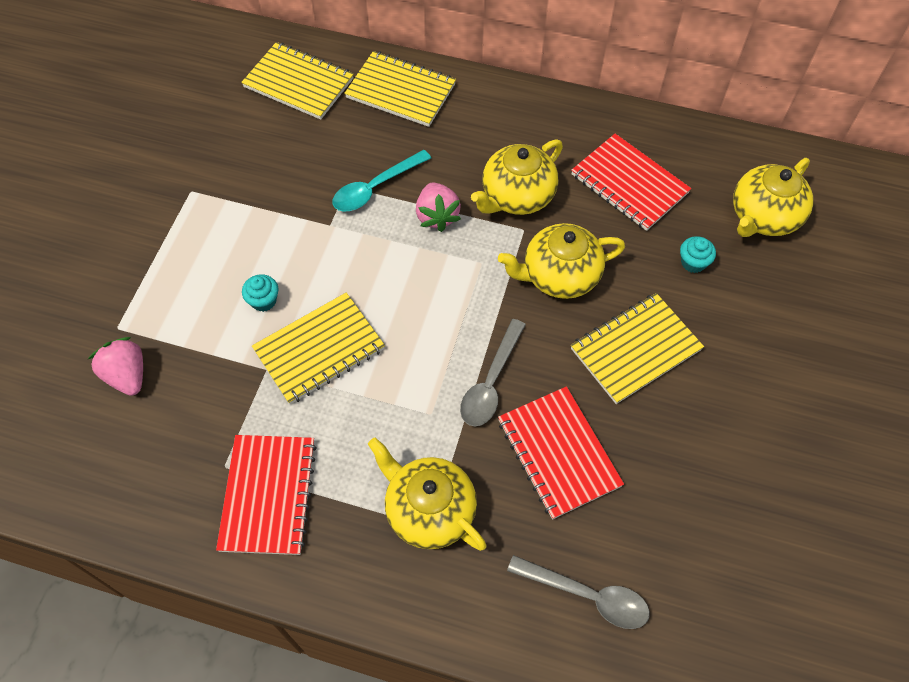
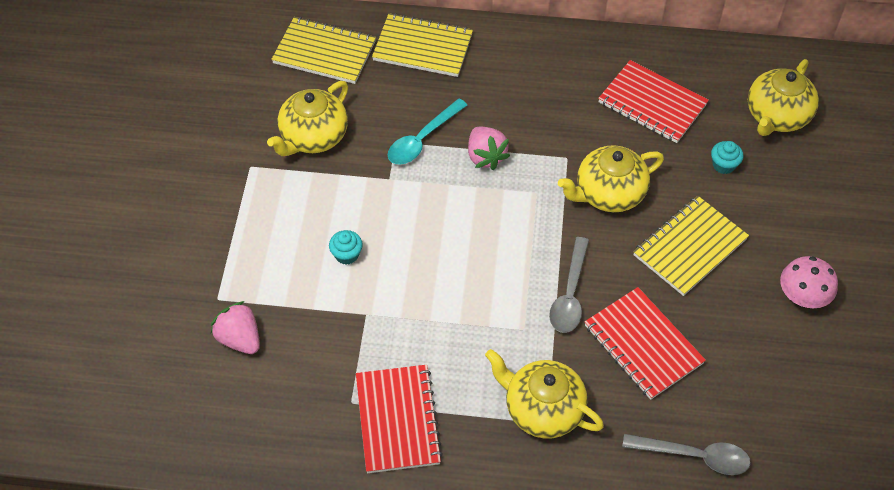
camera: 10 degrees left, 5 degrees down
yellow notebook [252,293,385,404] -> none
yellow teapot [471,139,563,215] -> yellow teapot moved to [267,81,348,156]
none -> pink mushroom [780,256,838,308]

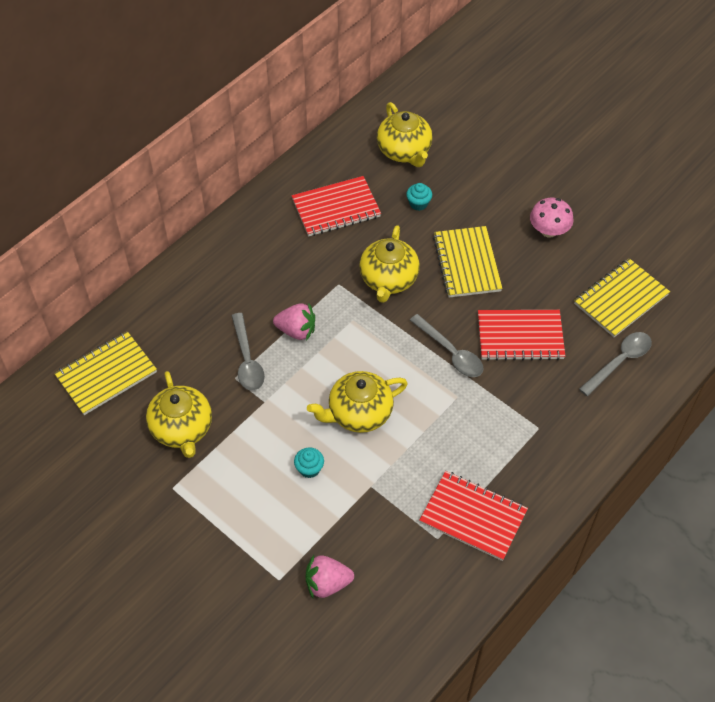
camera: 55 degrees left, 0 degrees up
yellow notebook [372,13,473,77] -> yellow notebook moved to [574,258,670,337]
turquoise spoon [388,99,467,165] -> grey spoon [231,313,265,391]
yellow teapot [485,349,604,438] -> yellow teapot moved to [307,371,408,433]

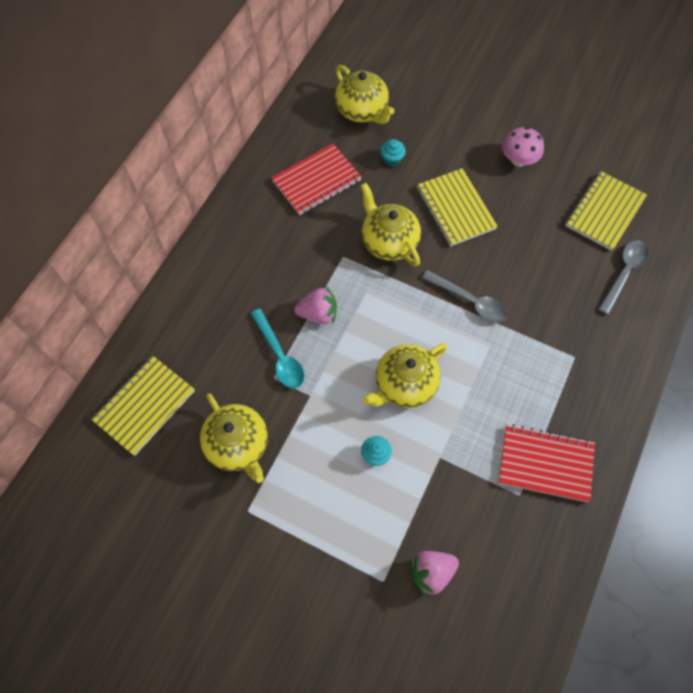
camera: 15 degrees left, 10 degrees up
grey spoon [231,313,265,391] -> turquoise spoon [251,309,304,389]
yellow teapot [359,225,420,303] -> yellow teapot turned 150 degrees clockwise [360,183,421,267]
red notebook [478,310,565,361] -> none

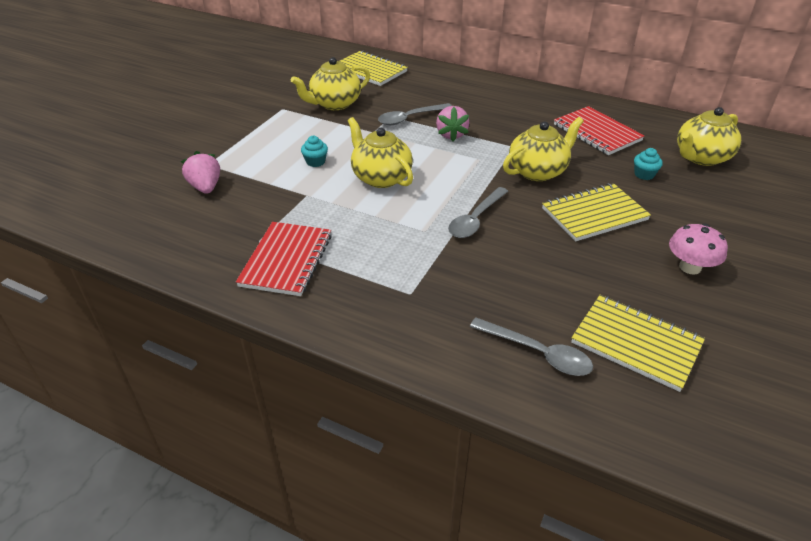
camera: 90 degrees right, 25 degrees down
turquoise spoon [251,309,304,389] -> grey spoon [378,103,452,125]

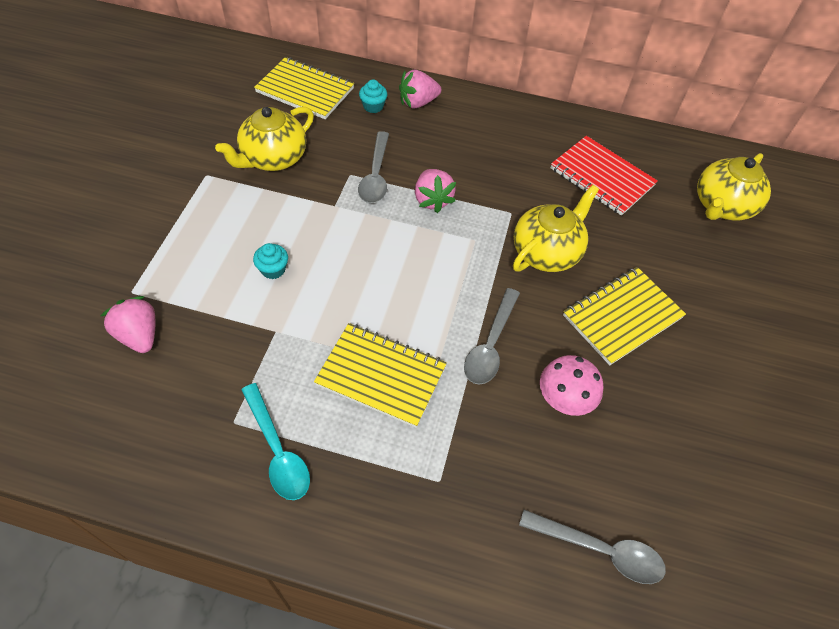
camera: 15 degrees left, 15 degrees up
red notebook [236,222,332,296] -> turquoise spoon [241,383,310,500]
yellow teapot [348,117,413,188] -> none
grey spoon [378,103,452,125] -> grey spoon turned 45 degrees counterclockwise [358,131,389,203]
yellow notebook [571,295,705,392] -> yellow notebook moved to [314,323,447,428]
turquoise cupcake [634,148,663,180] -> turquoise cupcake moved to [359,80,387,113]
pink mushroom [669,224,728,275] -> pink mushroom moved to [540,355,604,416]
none -> pink strawberry [399,70,441,108]

